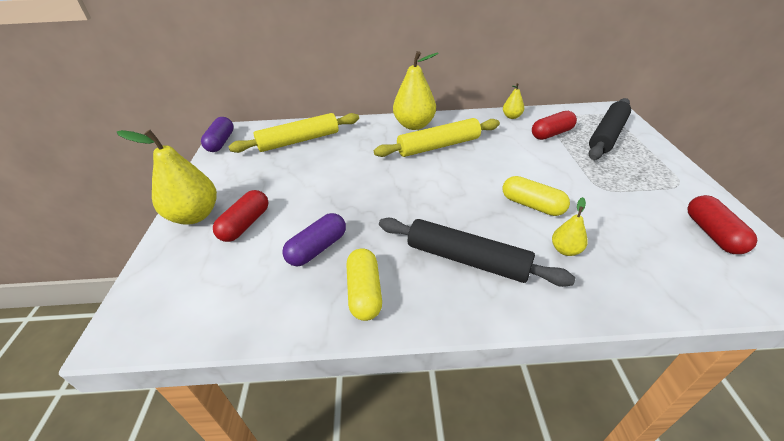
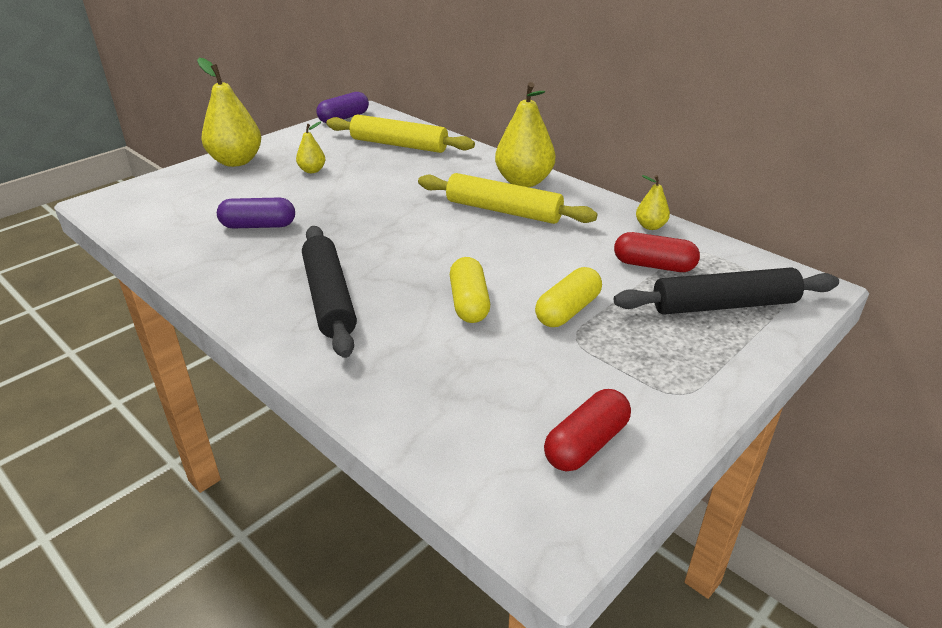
camera: 45 degrees right, 5 degrees down
red capsule [213,190,268,242] -> none
yellow capsule [346,249,382,321] -> yellow capsule moved to [535,267,602,327]
yellow pear [552,197,588,256] -> yellow pear moved to [296,122,326,173]

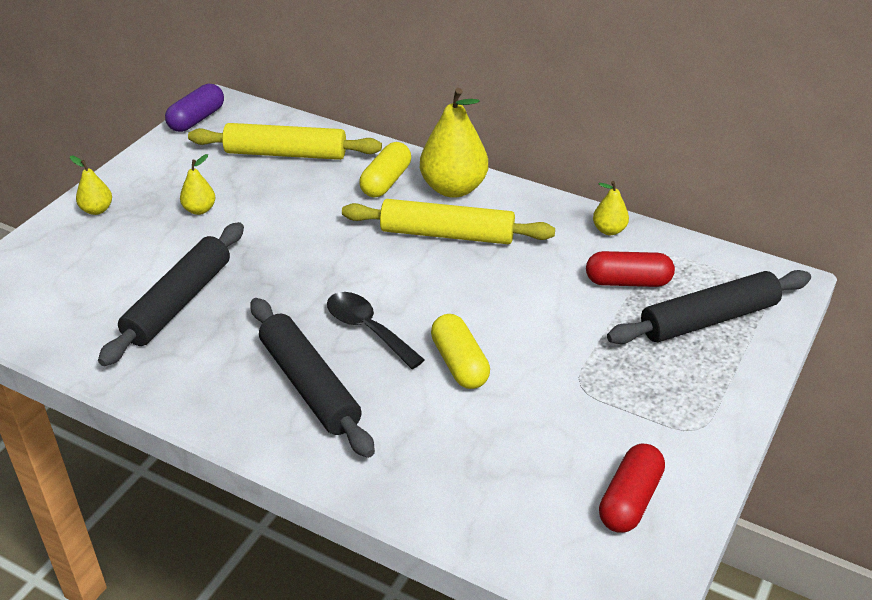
camera: 15 degrees left, 5 degrees up
yellow pear [197,58,261,167] -> yellow pear [70,156,112,215], size x0.50
purple capsule [217,198,295,228] -> black rolling pin [98,222,244,366]
yellow capsule [535,267,602,327] -> yellow capsule moved to [359,142,411,198]
none -> black spoon [327,292,425,369]

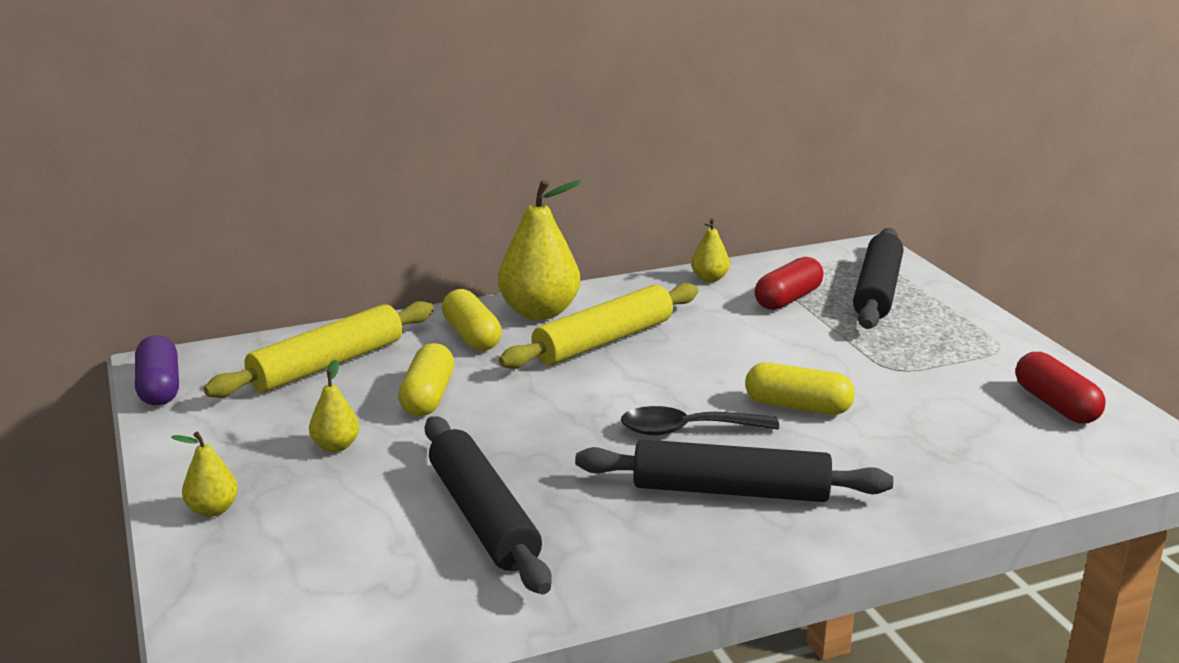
camera: 50 degrees left, 15 degrees down
none -> yellow capsule [398,343,454,416]

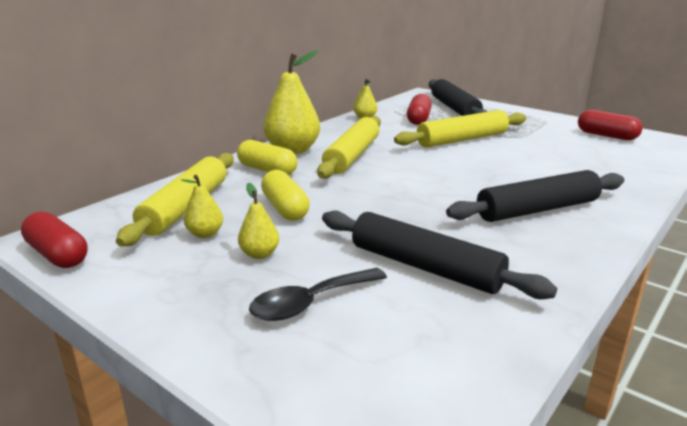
camera: 30 degrees left, 0 degrees up
purple capsule [135,335,179,406] -> red capsule [21,211,88,268]
yellow pear [171,431,238,517] -> yellow pear moved to [181,175,223,238]
black spoon [621,406,779,435] -> black spoon moved to [249,268,387,321]
yellow capsule [745,363,855,415] -> none
none -> yellow rolling pin [394,110,526,148]

